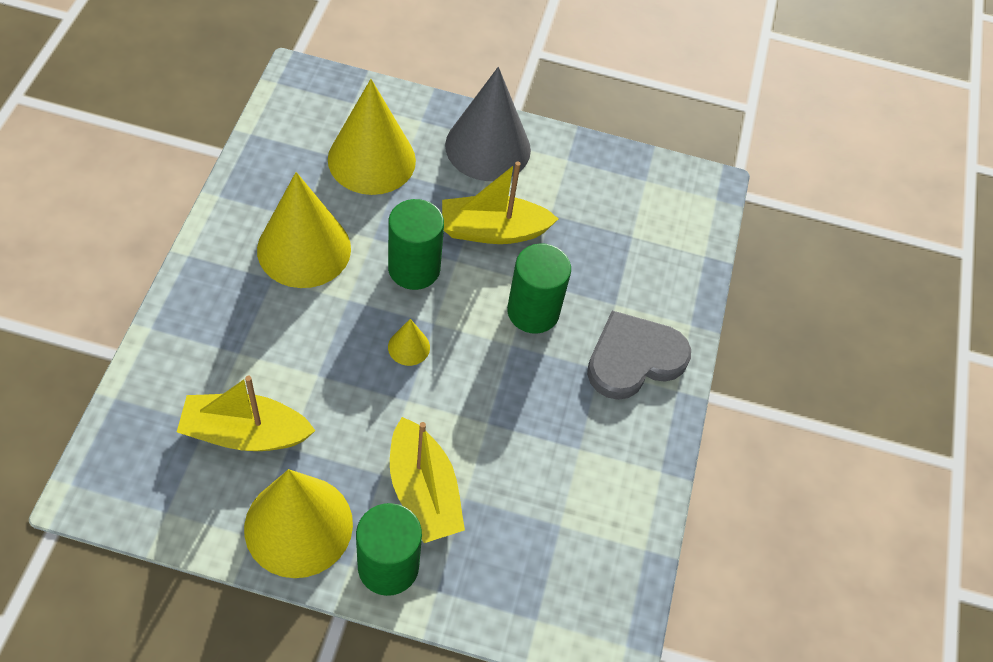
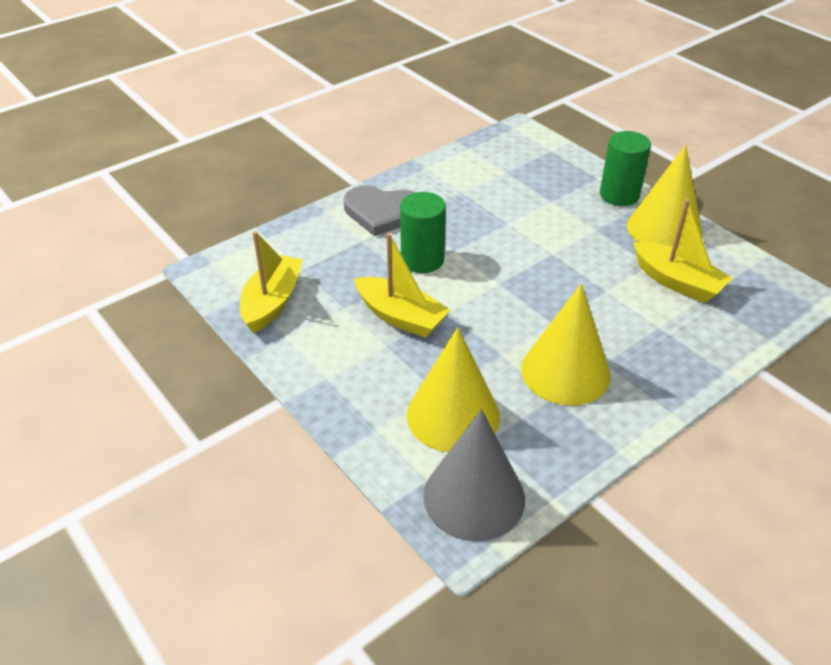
camera: 135 degrees left, 15 degrees down
green cylinder [388,199,444,290] -> none
yellow cone [388,319,430,366] -> none
yellow boat [390,417,465,543] -> yellow boat moved to [240,231,303,333]
grey cone [445,67,531,181] -> grey cone moved to [423,409,525,541]

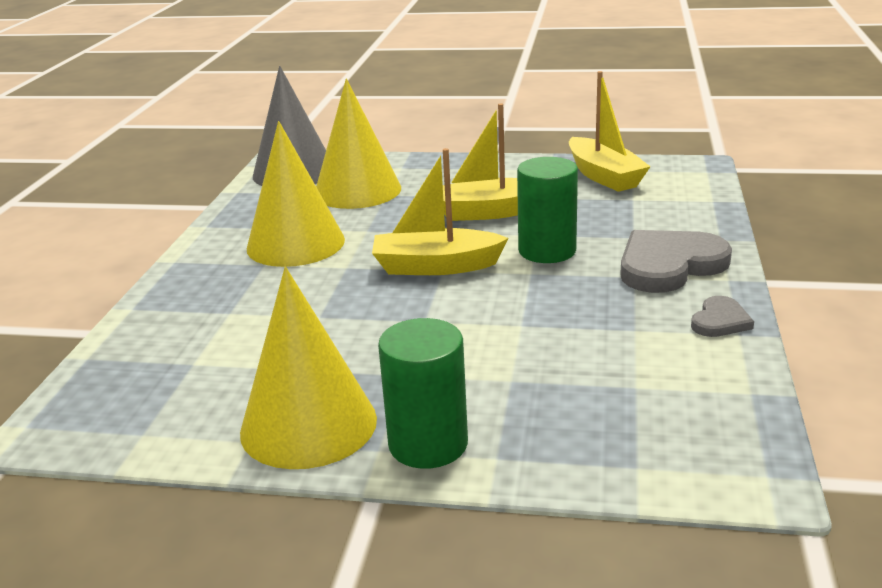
camera: 140 degrees right, 15 degrees down
yellow boat [633,199,733,303] -> yellow boat moved to [372,148,508,275]
none -> grey heart [691,296,754,337]

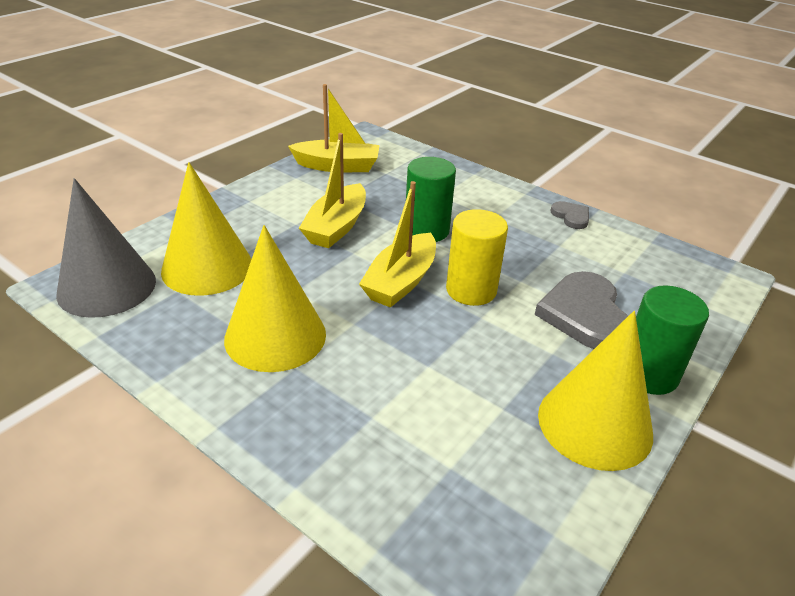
camera: 65 degrees left, 10 degrees up
grey heart [620,230,732,293] -> grey heart moved to [535,271,628,349]
none -> yellow cylinder [446,209,508,306]

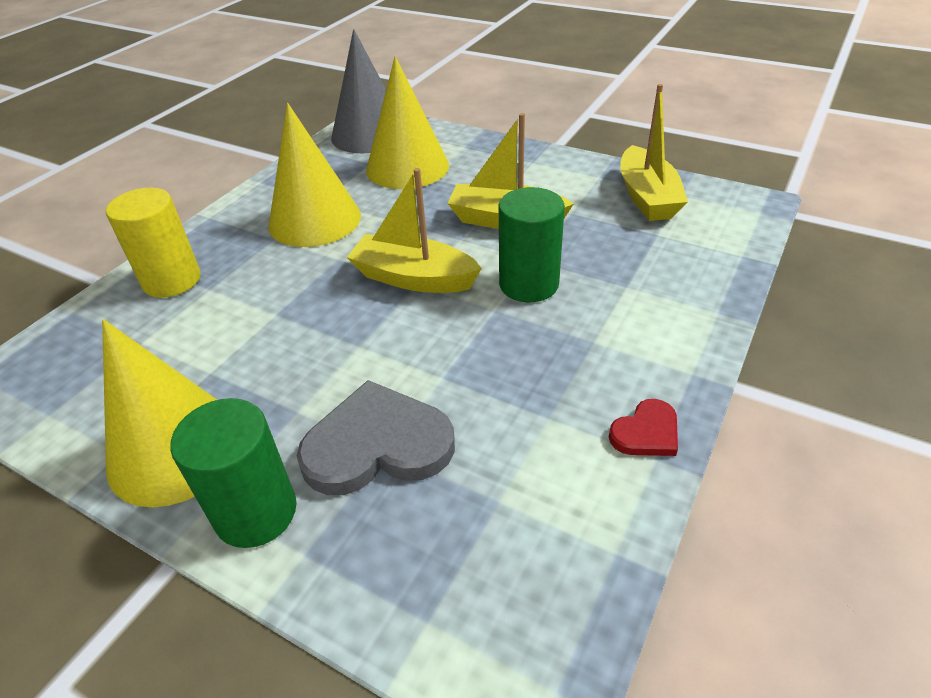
camera: 85 degrees right, 5 degrees up
yellow cylinder [446,209,508,306] -> yellow cylinder moved to [106,188,201,298]
grey heart [550,201,589,229] -> red heart [609,399,678,456]

